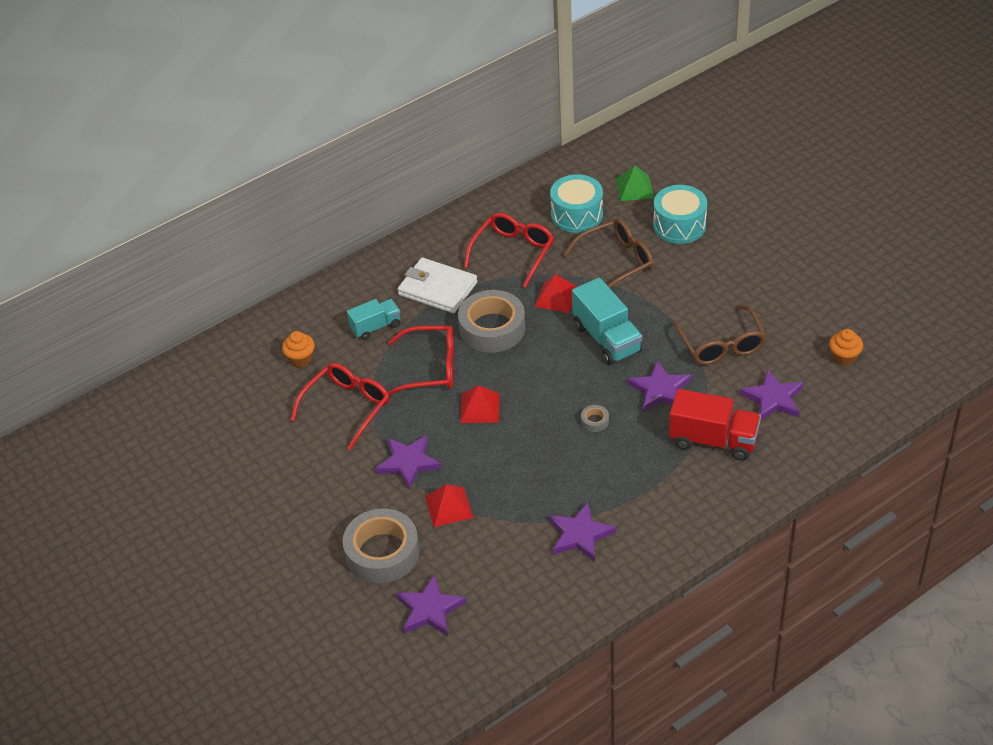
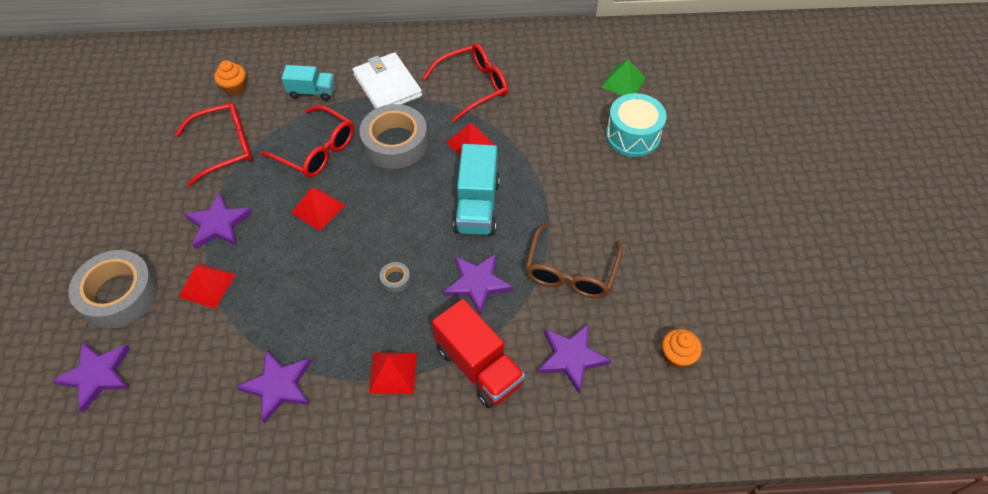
camera: 30 degrees right, 10 degrees up
turquoise drum [550,174,603,233] -> none
brown glasses [563,218,653,288] -> none
none -> red pyramid [369,352,417,394]

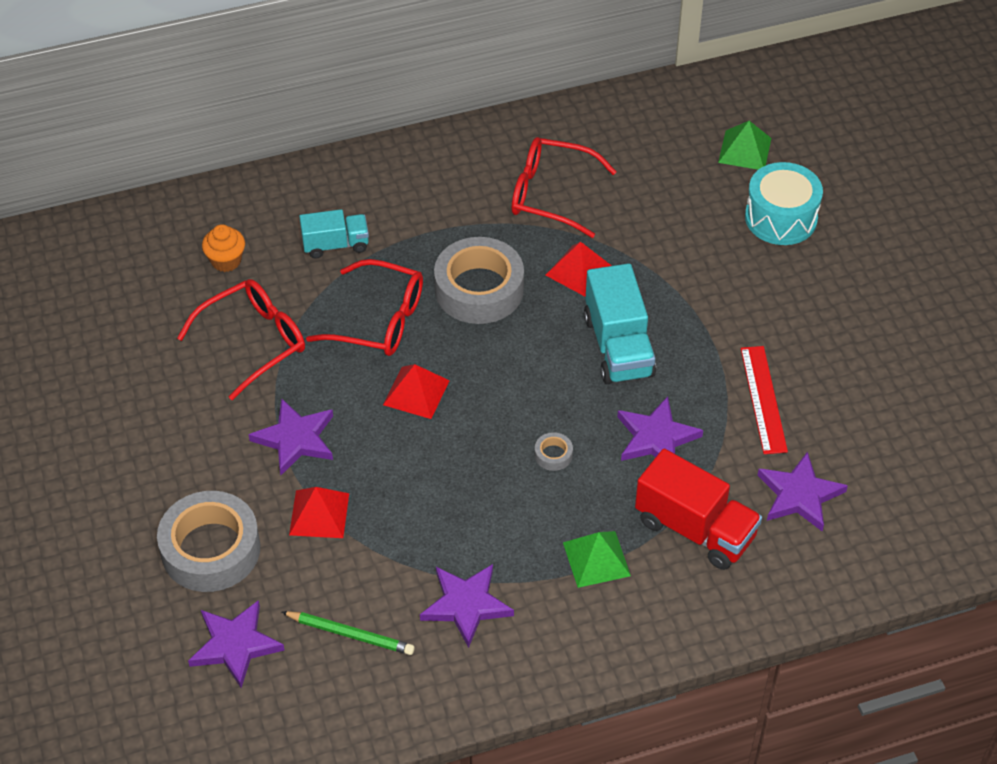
camera: 15 degrees left, 5 degrees down
white wallet [352,52,422,109] -> none
red pyramid [369,352,417,394] -> green pyramid [563,531,631,588]
red glasses [423,44,508,122] -> red glasses turned 120 degrees counterclockwise [512,137,617,238]
brown glasses [525,222,623,298] -> red ruler [741,346,788,454]
orange cupcake [662,329,702,369] -> none
none -> green pencil [282,611,415,655]

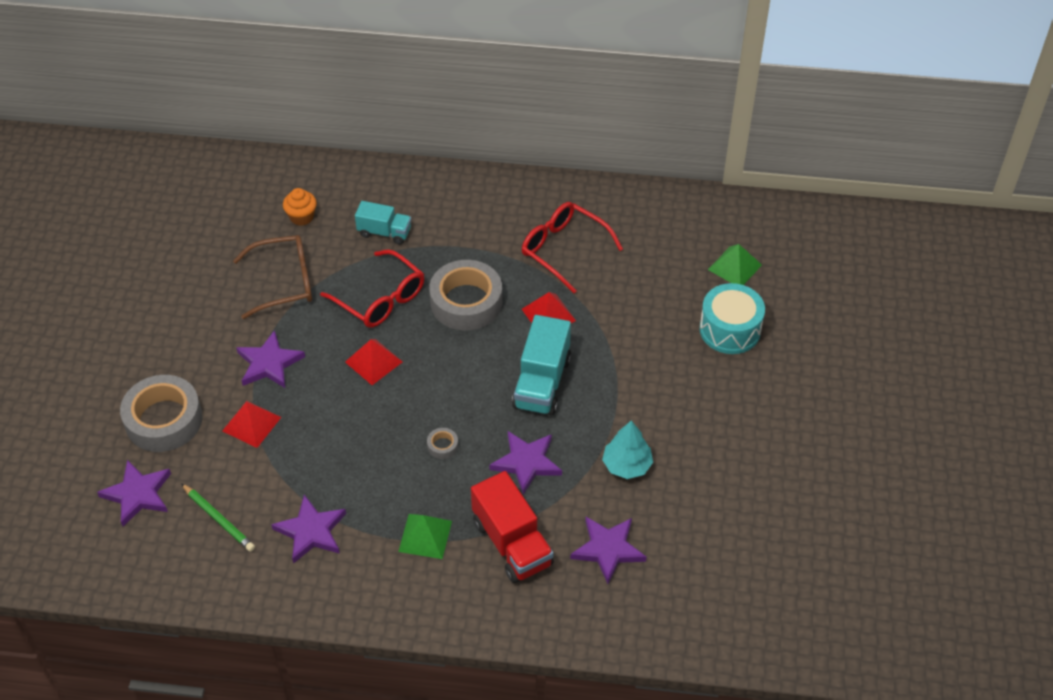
camera: 25 degrees right, 0 degrees up
red glasses [177,279,305,400] -> brown glasses [233,235,312,319]
red ruler [741,346,788,454] -> turquoise tree [602,420,653,479]

